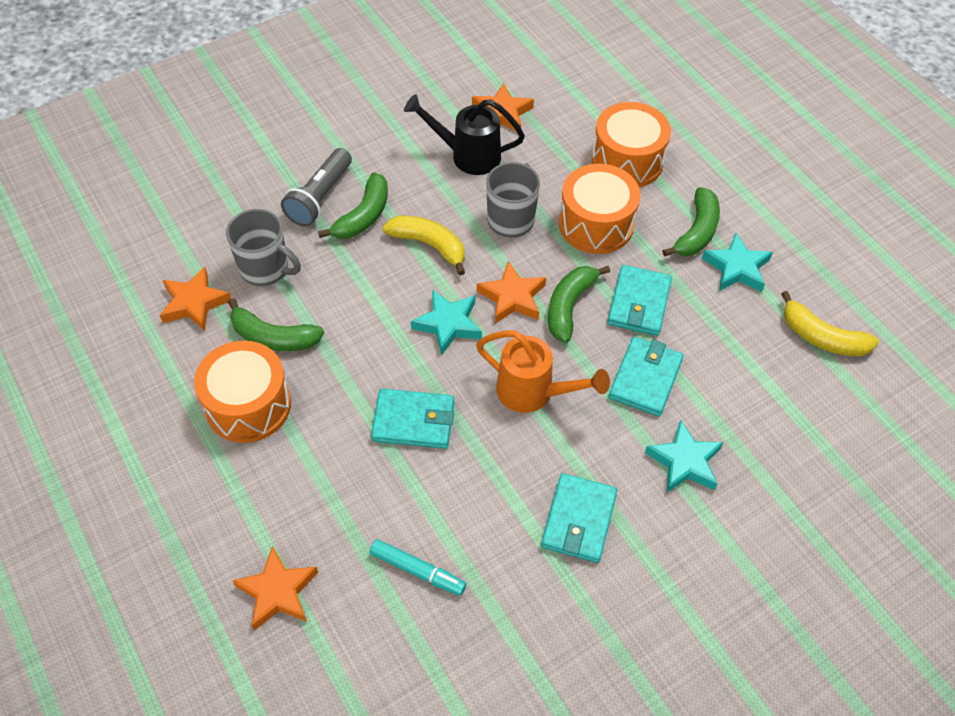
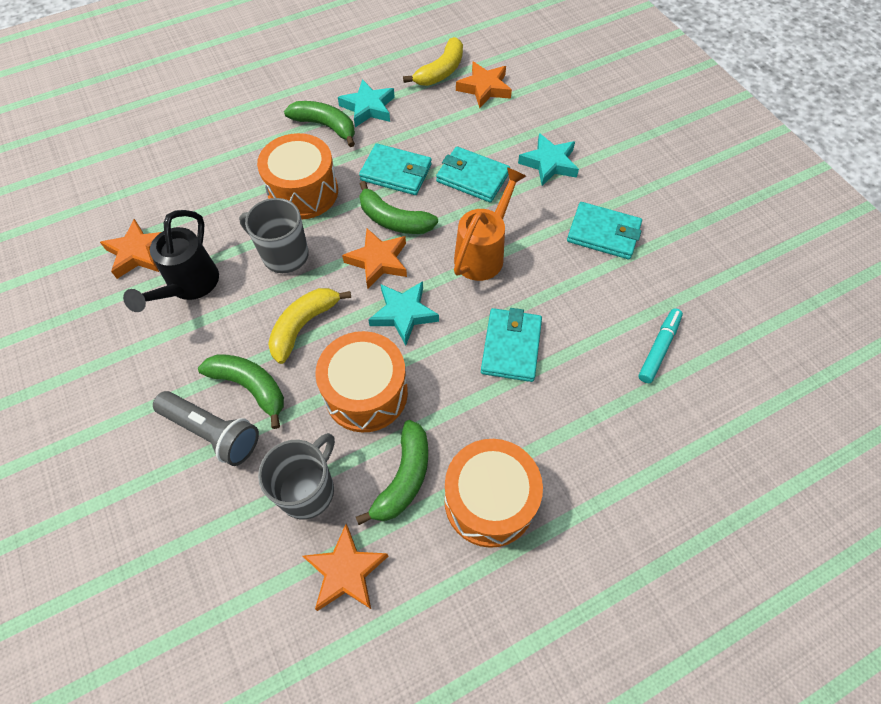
camera: 85 degrees left, 5 degrees up
orange star [232,546,318,631] -> orange star moved to [456,62,512,108]
orange drum [592,102,671,187] -> orange drum moved to [315,331,408,432]

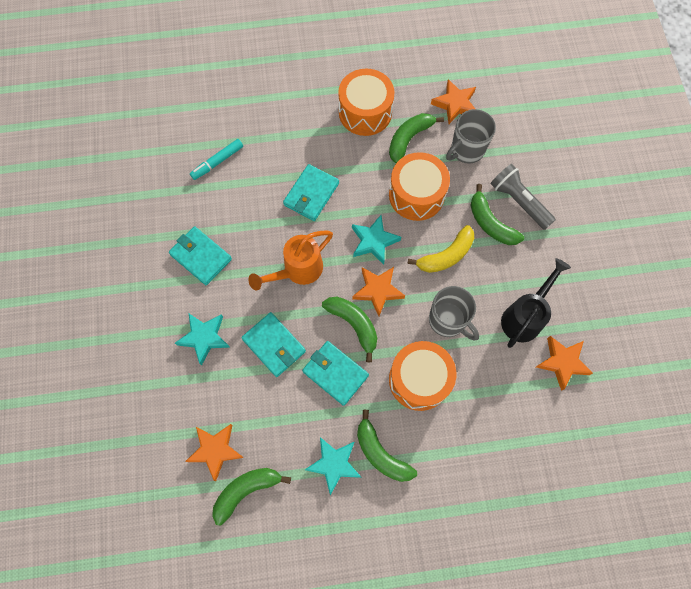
camera: 160 degrees left, 10 degrees up
yellow banana [403,37,463,86] -> green banana [212,468,291,526]

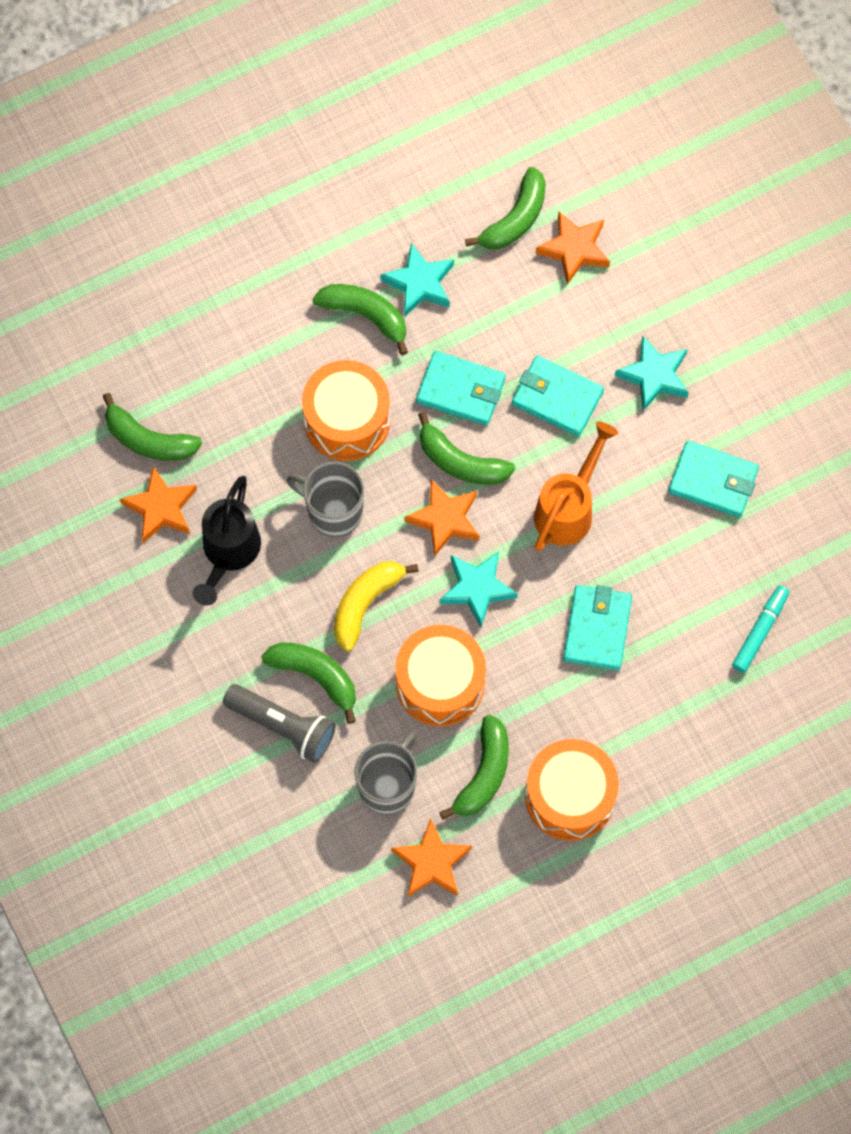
camera: 160 degrees right, 0 degrees up
none -> green banana [103,393,202,461]

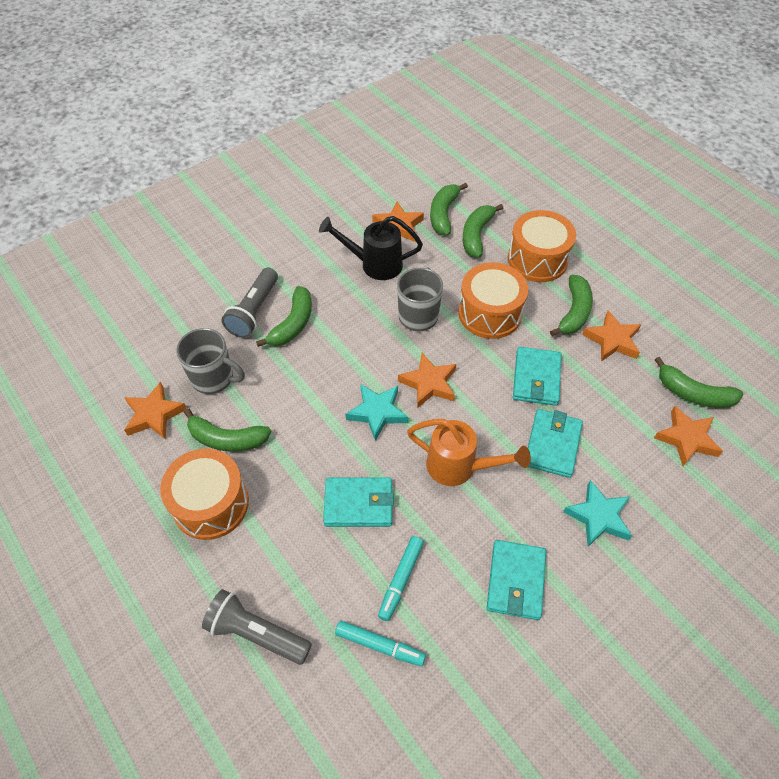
camera: 80 degrees right, 15 degrees down
yellow banana [334,561,419,651] -> none
turquoise star [380,243,454,317] -> orange star [582,310,642,361]
orange drum [395,625,486,726] -> orange drum moved to [508,210,576,282]
green banana [418,412,515,485] -> green banana moved to [463,204,504,258]
none -> grey flashlight [202,589,312,665]
none -> turquoise marker [378,536,424,621]

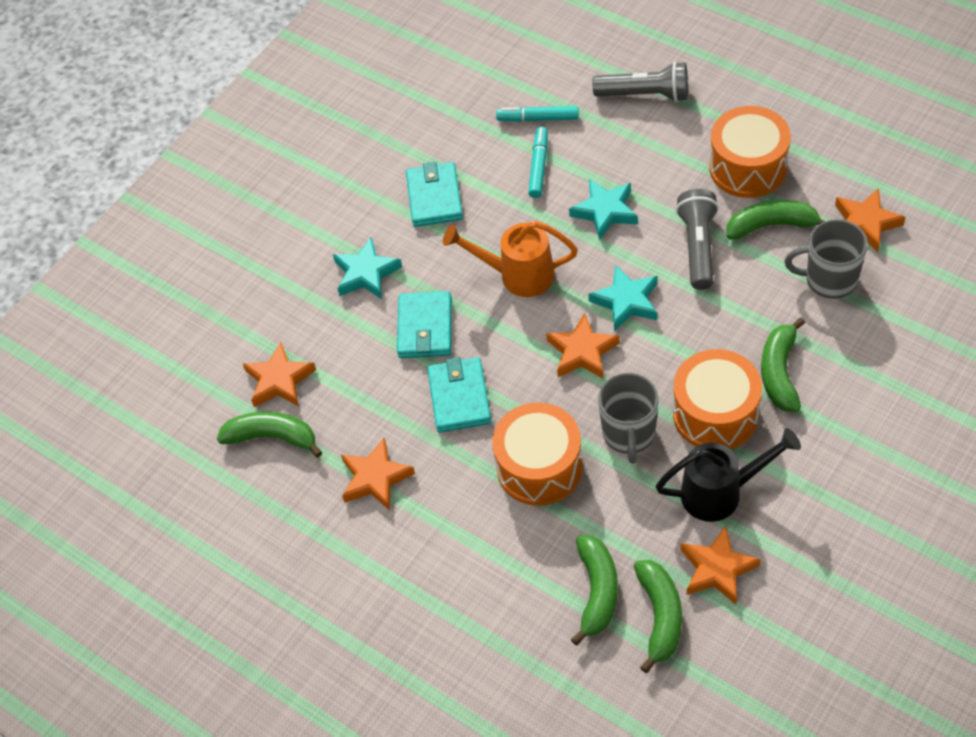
camera: 170 degrees right, 0 degrees up
grey flashlight [221,268,278,338] -> grey flashlight moved to [676,189,719,290]
turquoise wallet [323,478,394,527] -> turquoise star [569,179,638,240]
orange drum [508,210,576,282] -> orange drum moved to [673,349,762,449]
green banana [550,275,593,336] -> none

